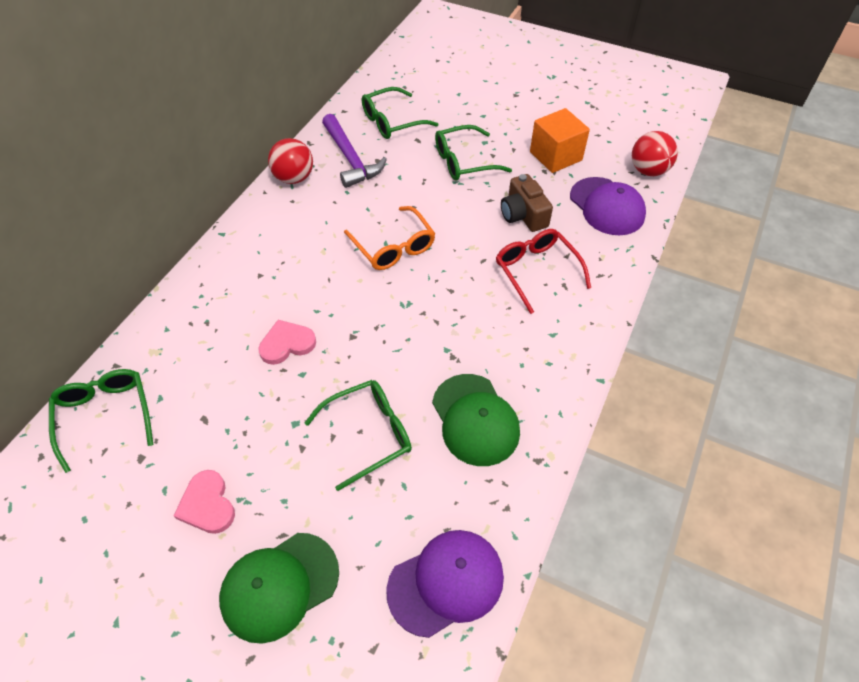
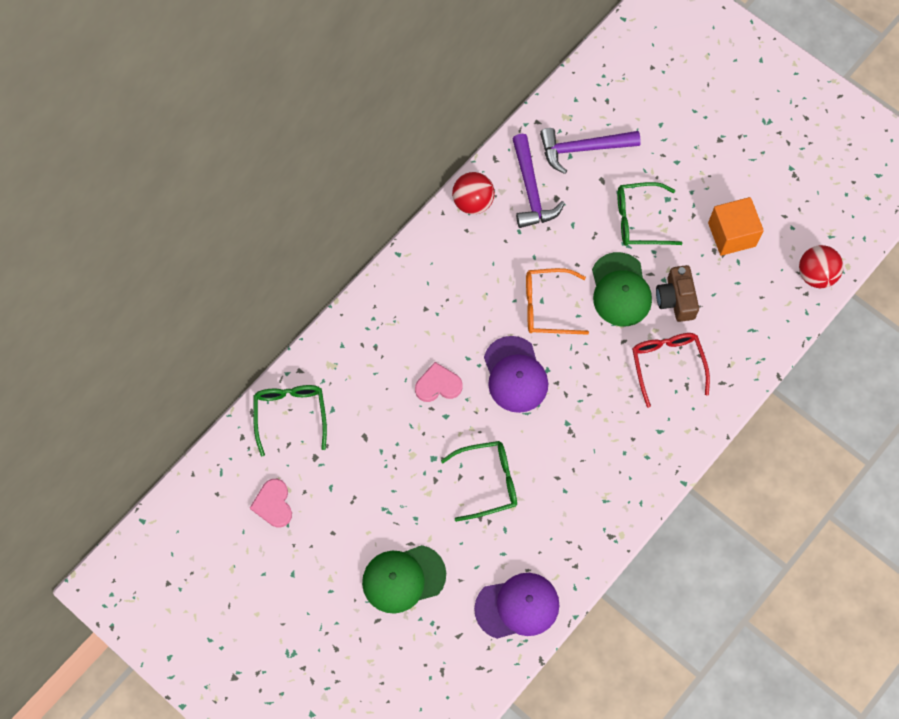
camera: 15 degrees right, 15 degrees up
pink heart [173,470,235,534] -> pink heart moved to [250,479,292,527]
orange glasses [344,206,435,270] -> orange glasses turned 105 degrees clockwise [526,268,589,335]
green glasses [362,87,438,139] -> purple hammer [540,128,641,174]
green cap [432,374,520,466] -> green cap moved to [592,252,652,326]
purple cap [570,177,646,235] -> purple cap moved to [484,336,548,413]

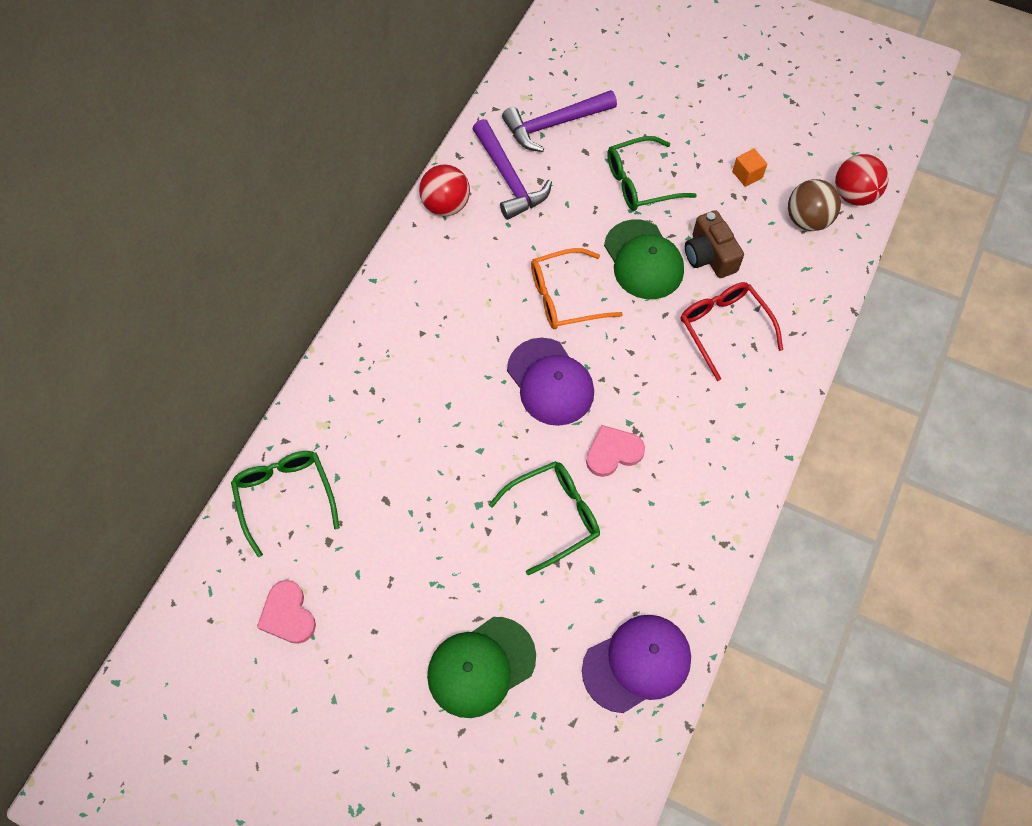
camera: 15 degrees left, 5 degrees down
pink heart [415,362,463,402] -> pink heart moved to [586,425,645,477]
orange cube [708,197,764,256] -> orange cube [732,149,767,187], size x0.50
none -> brown ball [788,179,841,231]

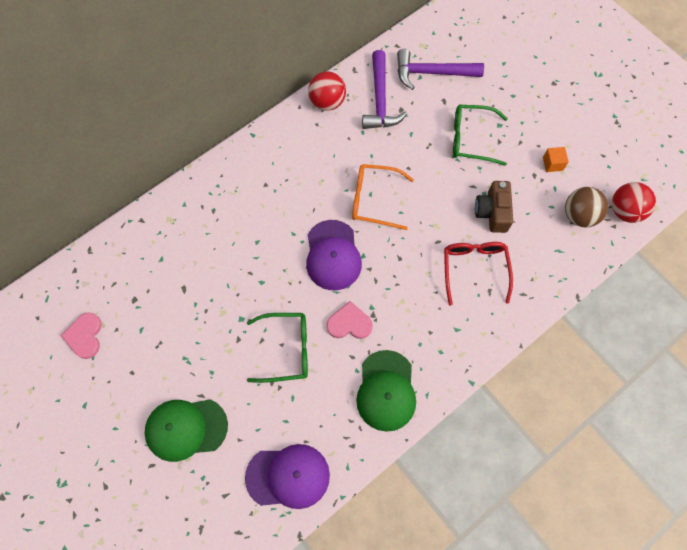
camera: 25 degrees right, 5 degrees up
green glasses [231,451,340,557] -> none
green cap [604,220,684,299] -> green cap moved to [356,350,416,432]

